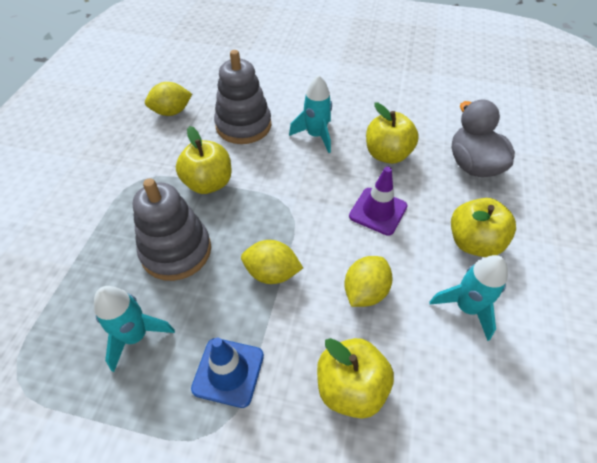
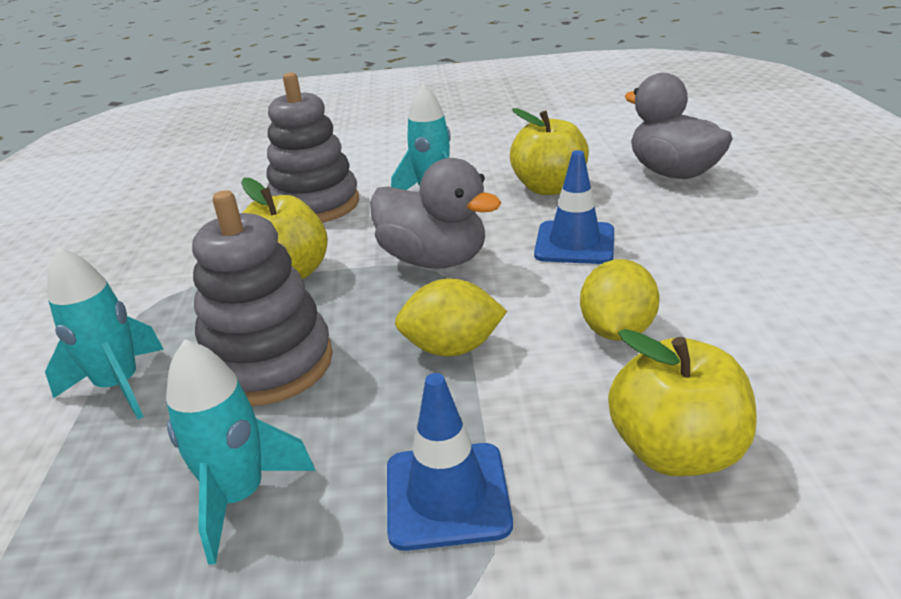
camera: 15 degrees left, 20 degrees down
yellow lemon [145,82,192,116] -> none
purple traffic cone [349,166,408,236] -> blue traffic cone [534,150,614,264]
turquoise rocket [429,255,508,341] -> turquoise rocket moved to [45,247,164,419]
yellow apple [451,198,516,257] -> none
none -> grey duck [370,158,502,269]

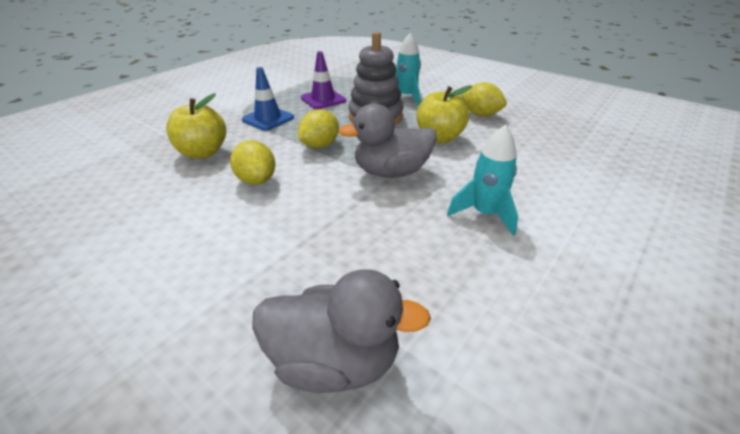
camera: 130 degrees right, 5 degrees up
turquoise rocket [166,339,316,565] -> purple traffic cone [301,51,346,109]
grey stacking toy [267,72,359,223] -> none
yellow apple [510,108,589,195] -> none
blue traffic cone [534,150,614,264] -> none
none -> yellow lemon [461,82,507,116]

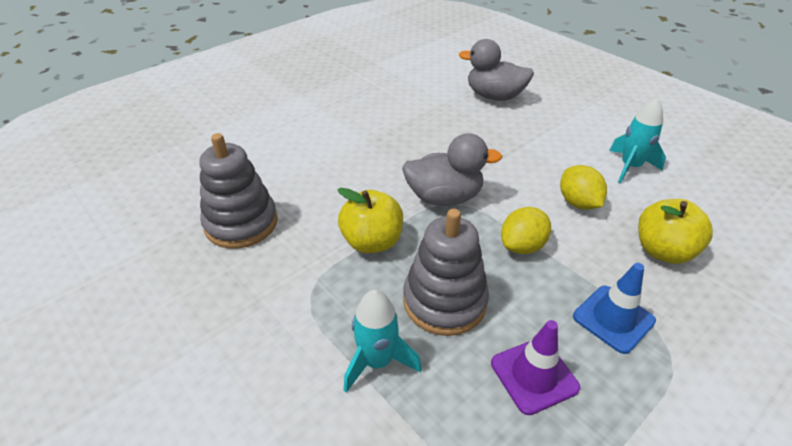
camera: 170 degrees left, 5 degrees up
turquoise rocket [447,125,518,236] -> turquoise rocket moved to [609,98,666,183]
yellow lemon [461,82,507,116] -> none
none -> grey stacking toy [199,133,278,249]

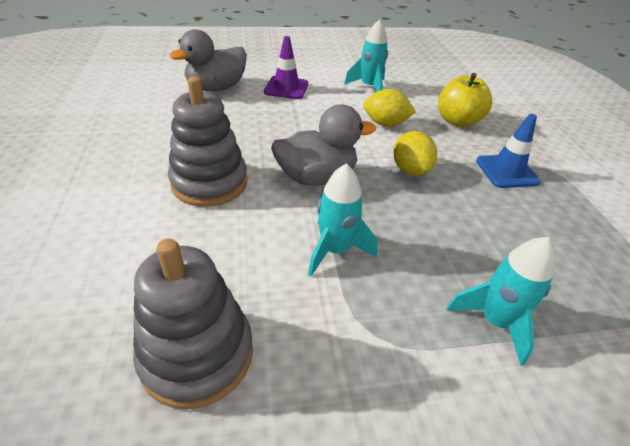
camera: 60 degrees left, 0 degrees up
yellow apple [337,188,403,253] -> turquoise rocket [308,163,377,277]
grey duck [402,133,502,206] -> grey duck turned 45 degrees clockwise [271,105,376,186]
grey stacking toy [403,209,489,336] -> grey stacking toy moved to [168,76,247,207]
purple traffic cone [491,320,580,415] -> purple traffic cone moved to [264,36,308,99]

